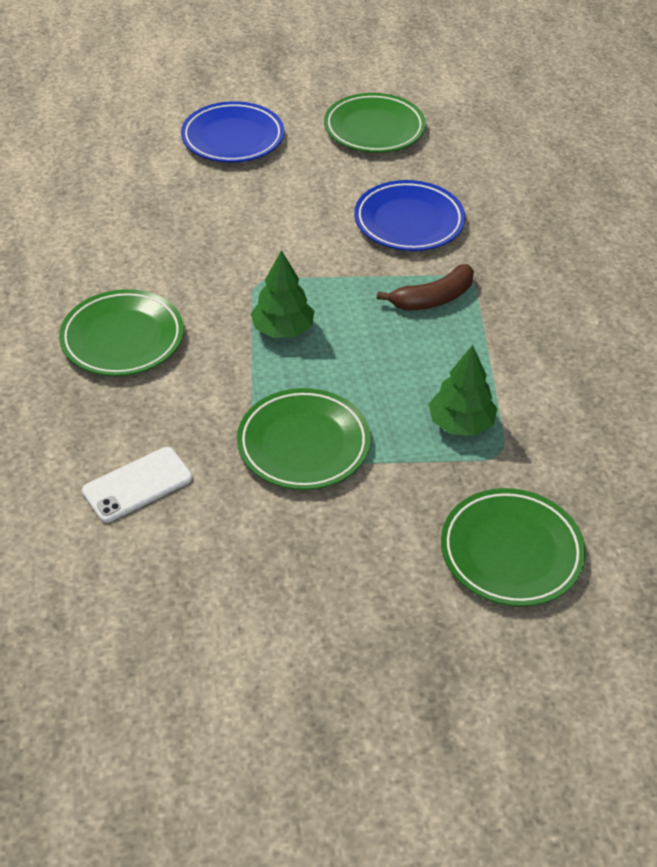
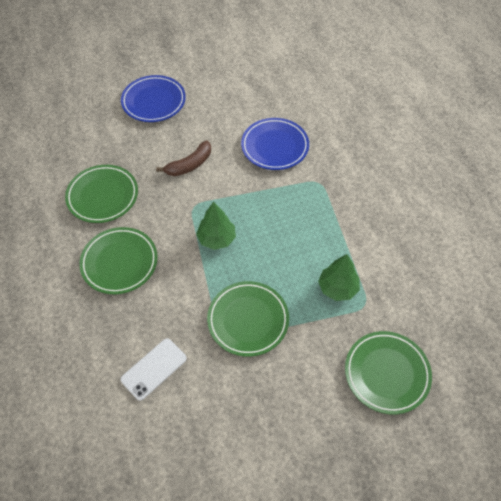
camera: 10 degrees left, 10 degrees up
green plate [324,93,426,153] -> green plate moved to [65,165,138,223]
brown banana [377,264,474,311] -> brown banana moved to [156,141,211,176]

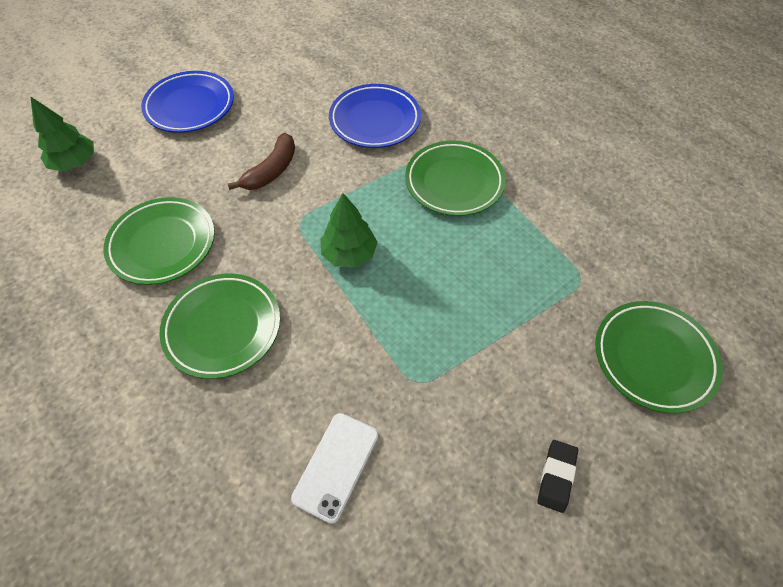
camera: 20 degrees left, 0 degrees up
green plate [207,281,289,357] -> green plate moved to [405,141,506,216]
green tree [318,254,360,301] -> green tree moved to [30,96,94,172]
none -> black eraser [537,440,578,513]

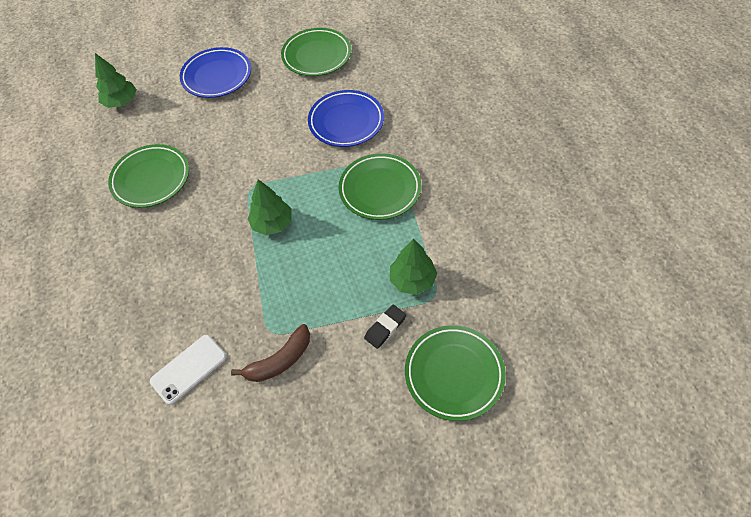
camera: 25 degrees right, 0 degrees up
green plate [159,274,280,379] -> green plate moved to [281,28,351,76]
brown banana [228,133,295,190] -> brown banana moved to [231,324,310,382]
black eraser [537,440,578,513] -> black eraser moved to [364,305,406,349]
none -> green tree [390,238,437,295]

